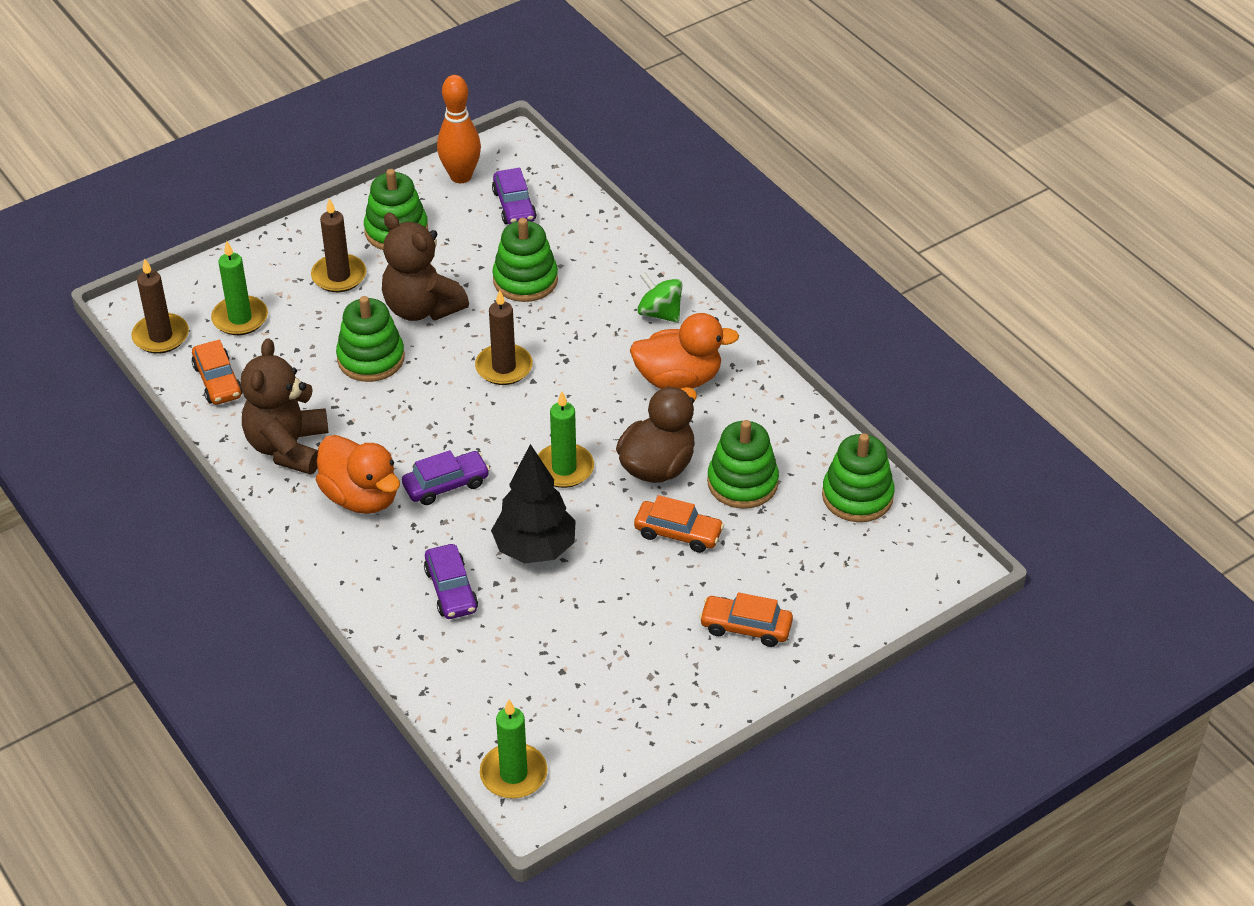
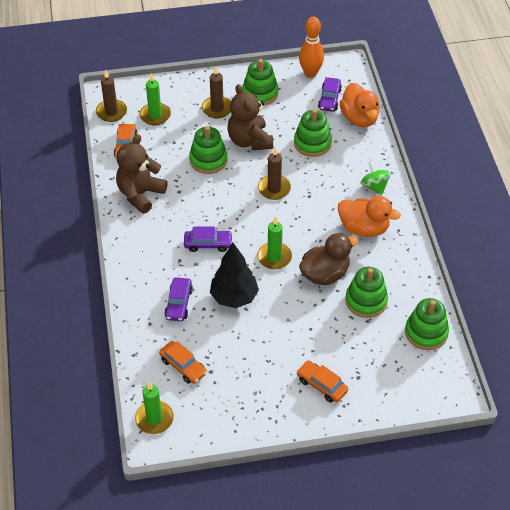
camera: 25 degrees right, 5 degrees up
orange duck [316,435,400,514] -> orange duck moved to [339,83,380,128]
orange car [634,495,724,553] -> orange car moved to [159,341,207,384]

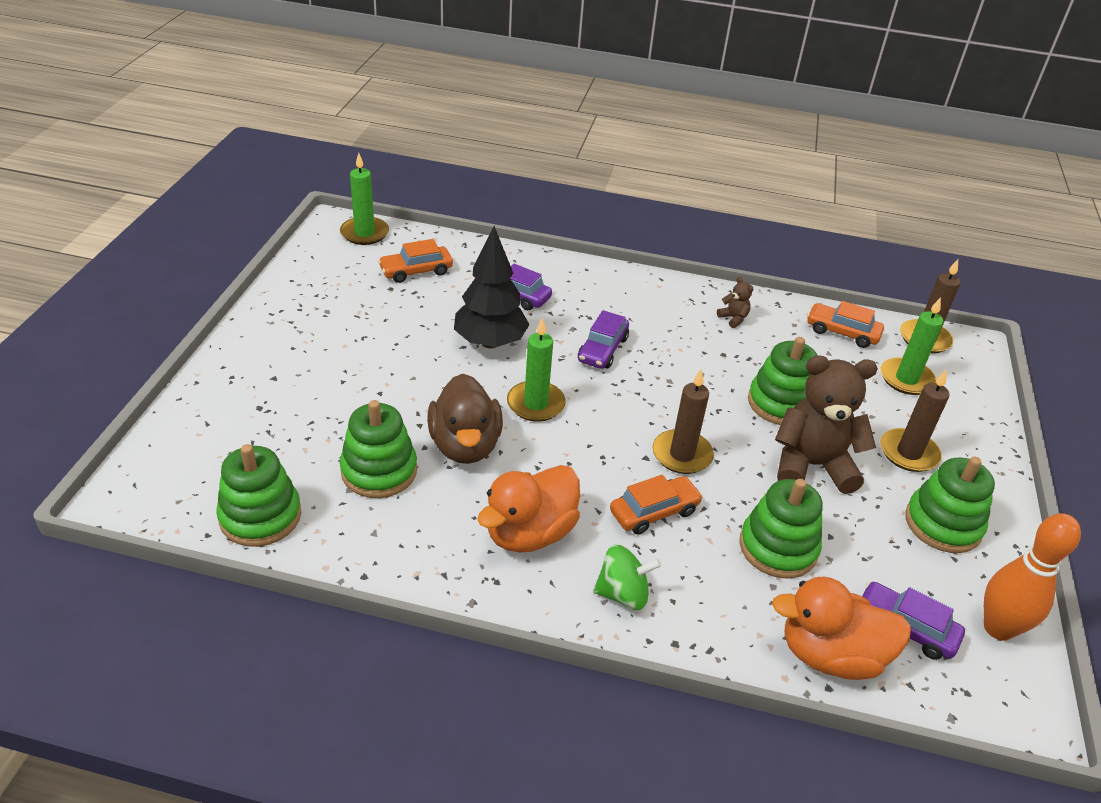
camera: 110 degrees right, 10 degrees down
brown teddy bear [116,134,168,214] -> brown teddy bear [717,277,753,328], size x0.40
orange car [296,360,348,403] -> orange car moved to [610,475,703,534]

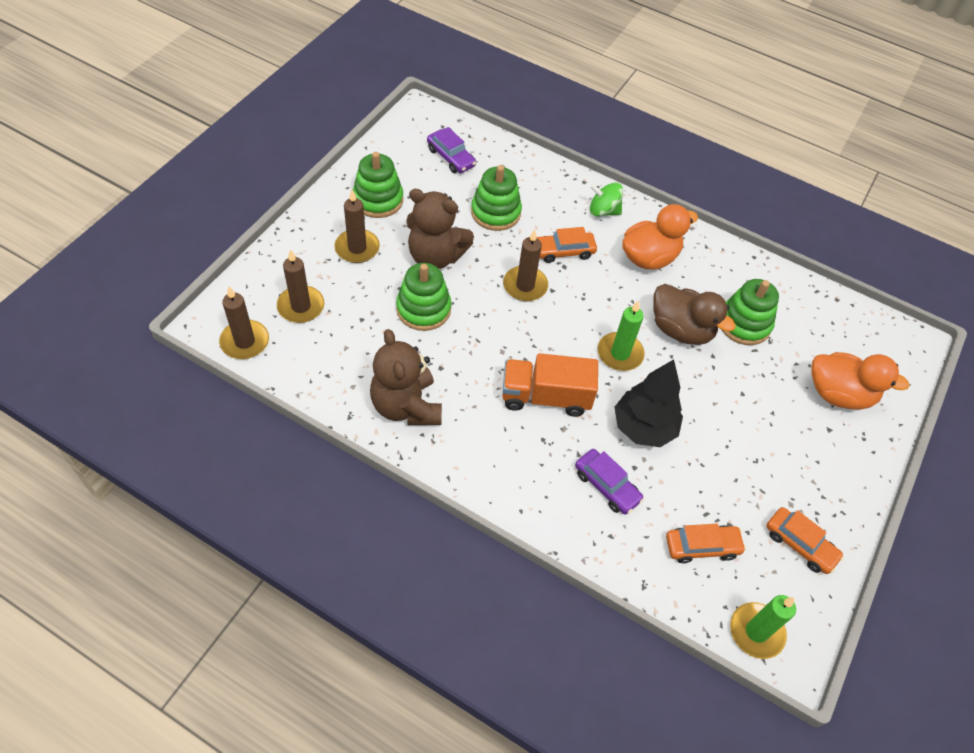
camera: 165 degrees left, 15 degrees up
green stacking toy [216,444,301,547] -> none
brown duck [427,374,503,464] -> brown duck turned 120 degrees clockwise [653,284,736,345]
purple car [578,310,629,369] -> orange truck [502,353,598,417]
brown teddy bear [717,277,753,328] -> brown teddy bear [370,329,442,425], size x2.47
orange duck [772,577,911,680] -> orange duck moved to [812,352,910,410]
orange car [807,301,884,348] -> orange car moved to [767,507,844,574]
green candle [881,297,944,395] -> brown candle [277,249,324,323]
orange bowling pin [984,513,1081,641] -> none

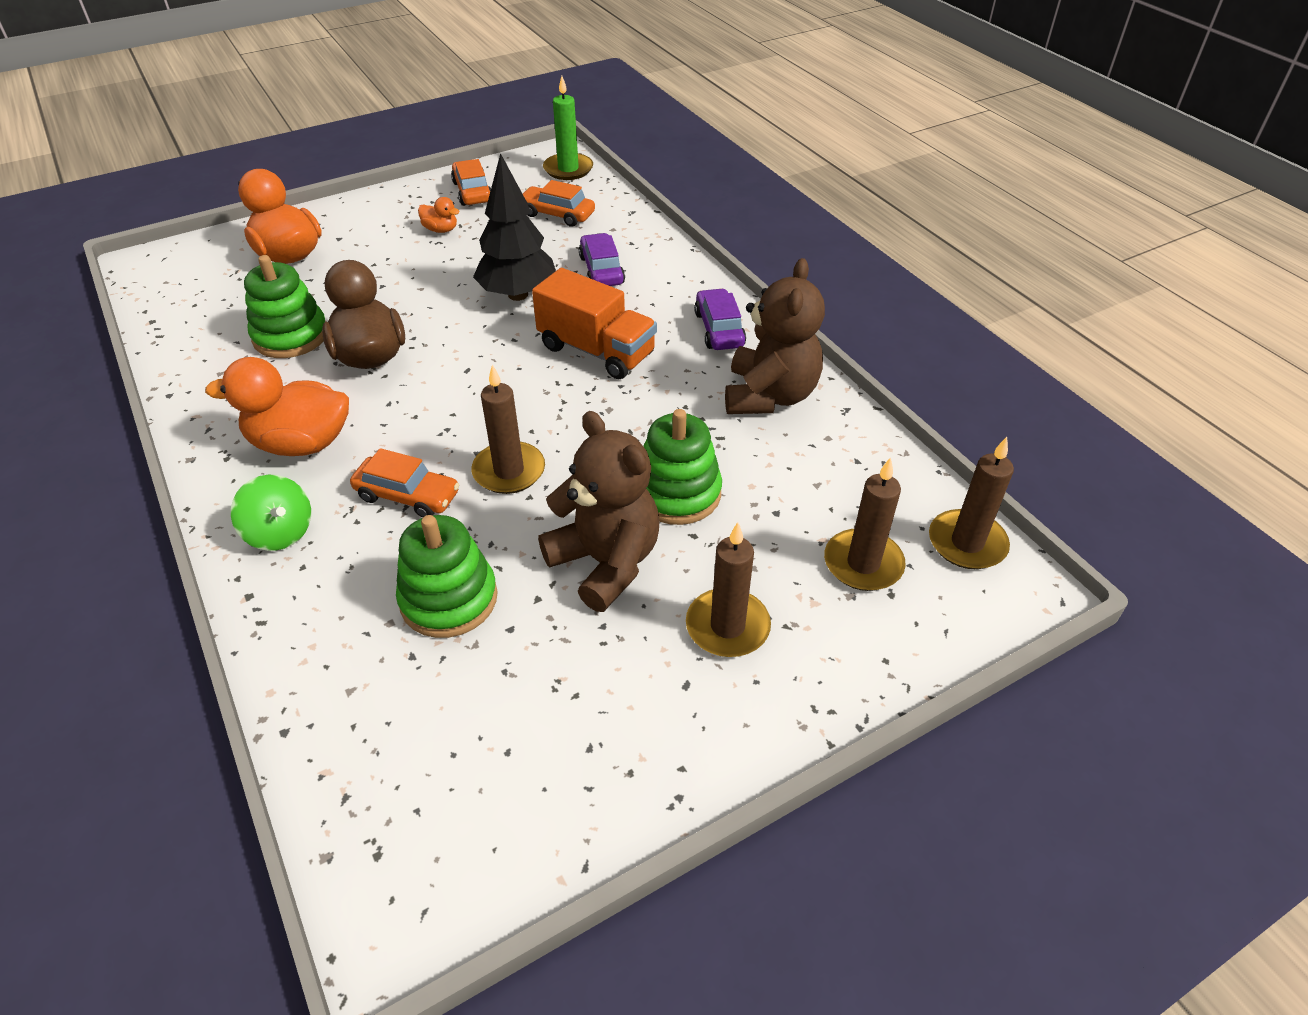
camera: 145 degrees left, 10 degrees down
green stacking toy [353,152,403,218] -> none
purple car [427,127,476,173] -> purple car moved to [694,288,746,350]
green candle [598,300,645,371] -> none
none -> orange duck [418,197,460,233]

